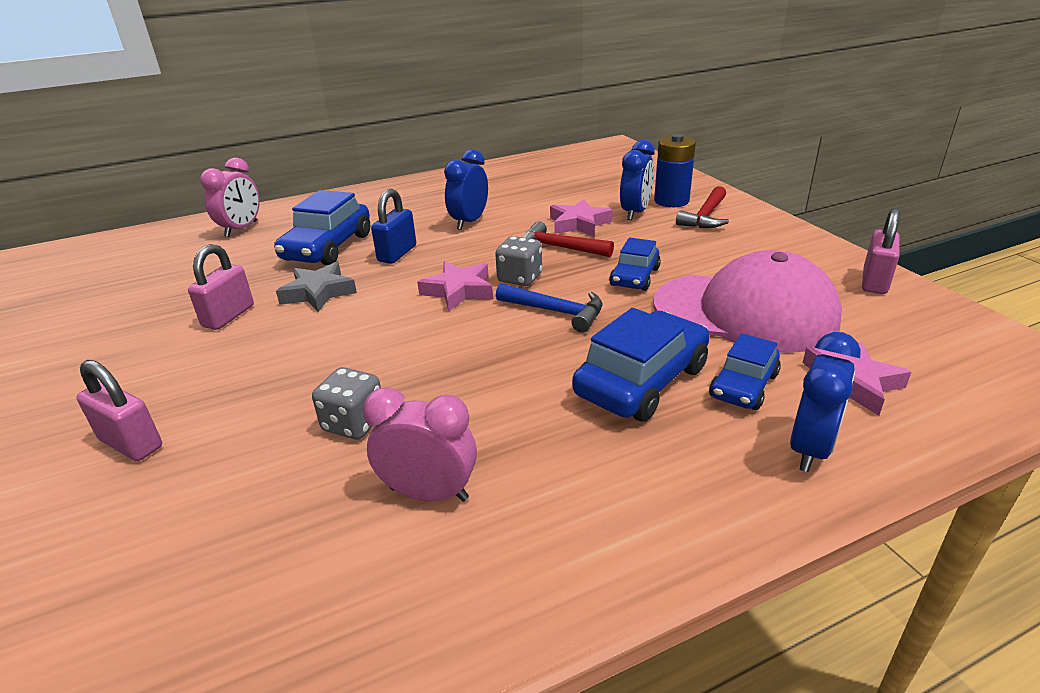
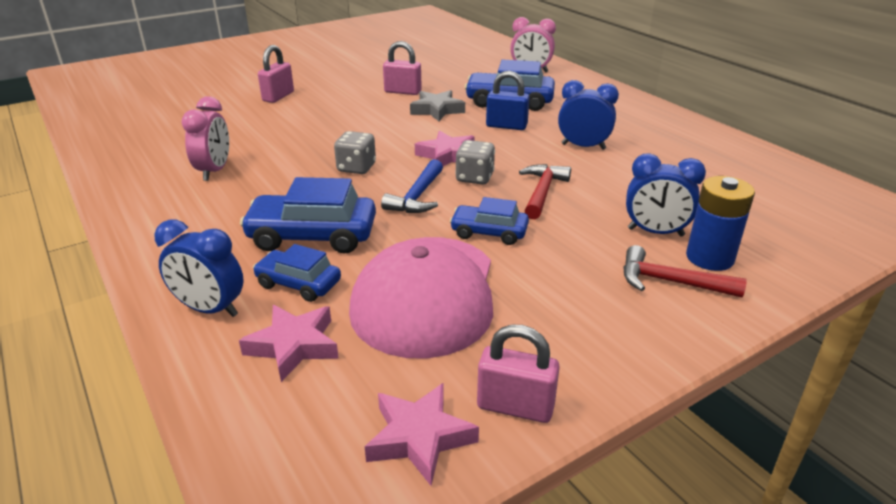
camera: 80 degrees right, 0 degrees up
grey dice [312,367,381,440] -> grey dice moved to [334,131,376,174]
pink star [550,199,613,237] -> pink star moved to [365,383,479,486]
blue car [572,308,710,421] -> blue car turned 150 degrees clockwise [240,177,376,254]

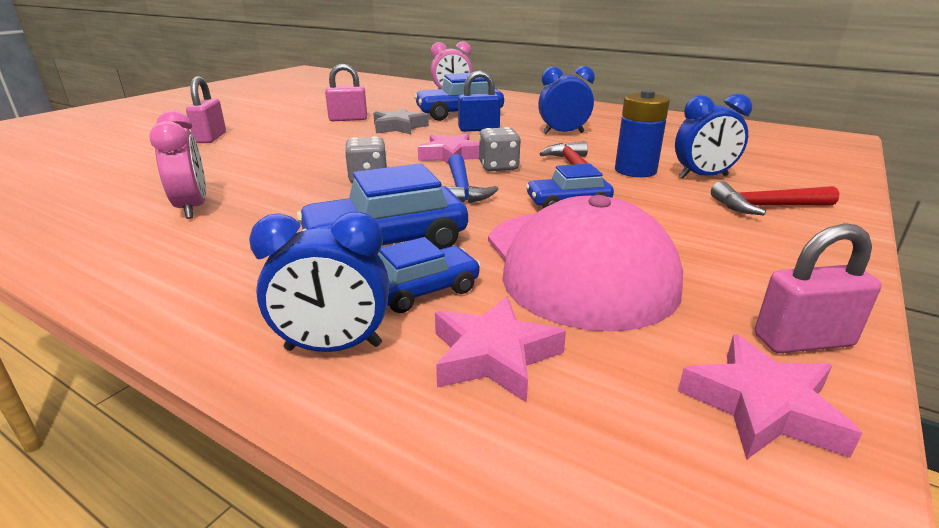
camera: 25 degrees left, 5 degrees down
blue car [253,244,341,302] -> blue car turned 150 degrees clockwise [378,237,481,313]
blue battery [686,176,755,271] -> blue battery moved to [615,90,670,177]

